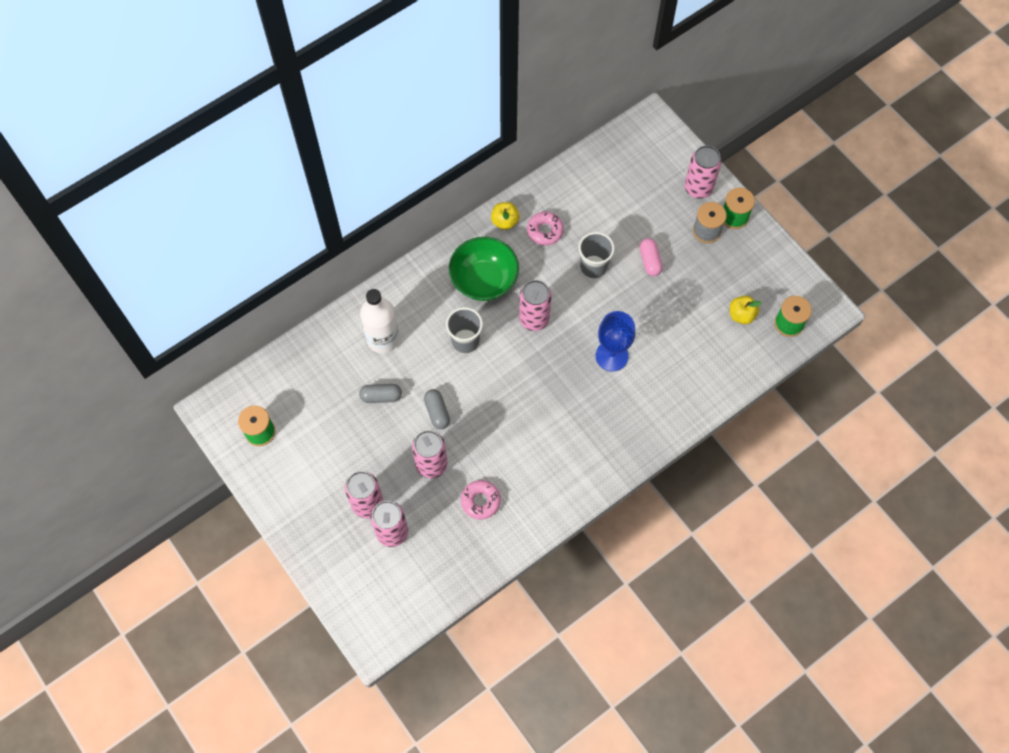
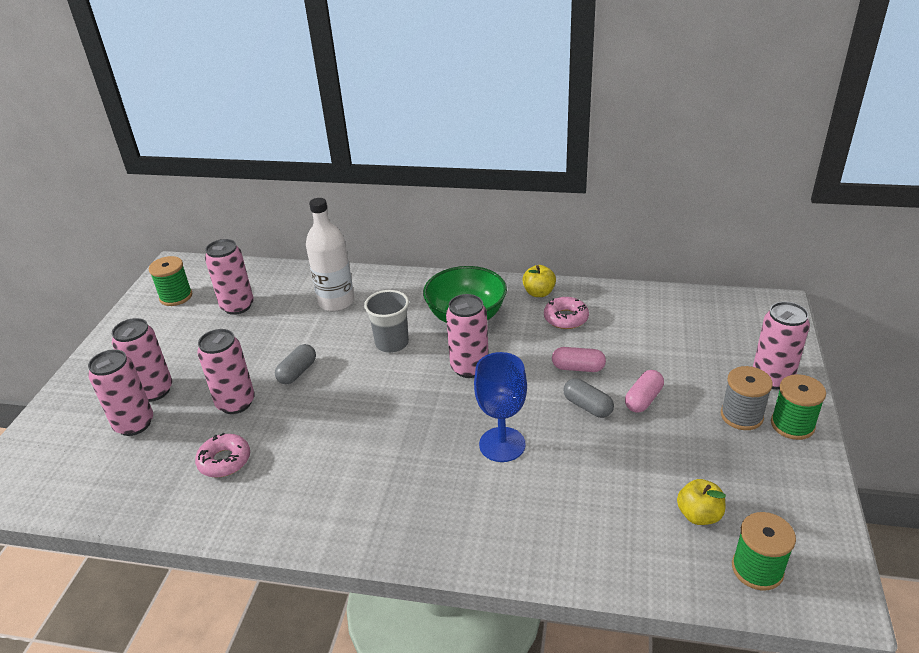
camera: 50 degrees right, 30 degrees down
grey capsule [359,384,402,403] -> grey capsule moved to [563,378,614,418]
grey cup [579,232,615,278] -> pink capsule [552,347,606,372]
none -> pink can [205,239,254,315]

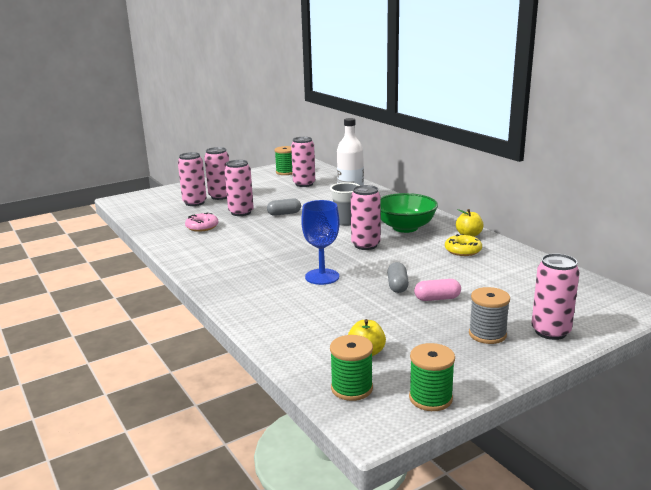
camera: 45 degrees right, 15 degrees down
pink donut [544,297,589,329] -> yellow donut [445,234,482,256]
pink capsule [552,347,606,372] -> none
green spool [771,374,826,440] -> green spool moved to [409,343,455,411]

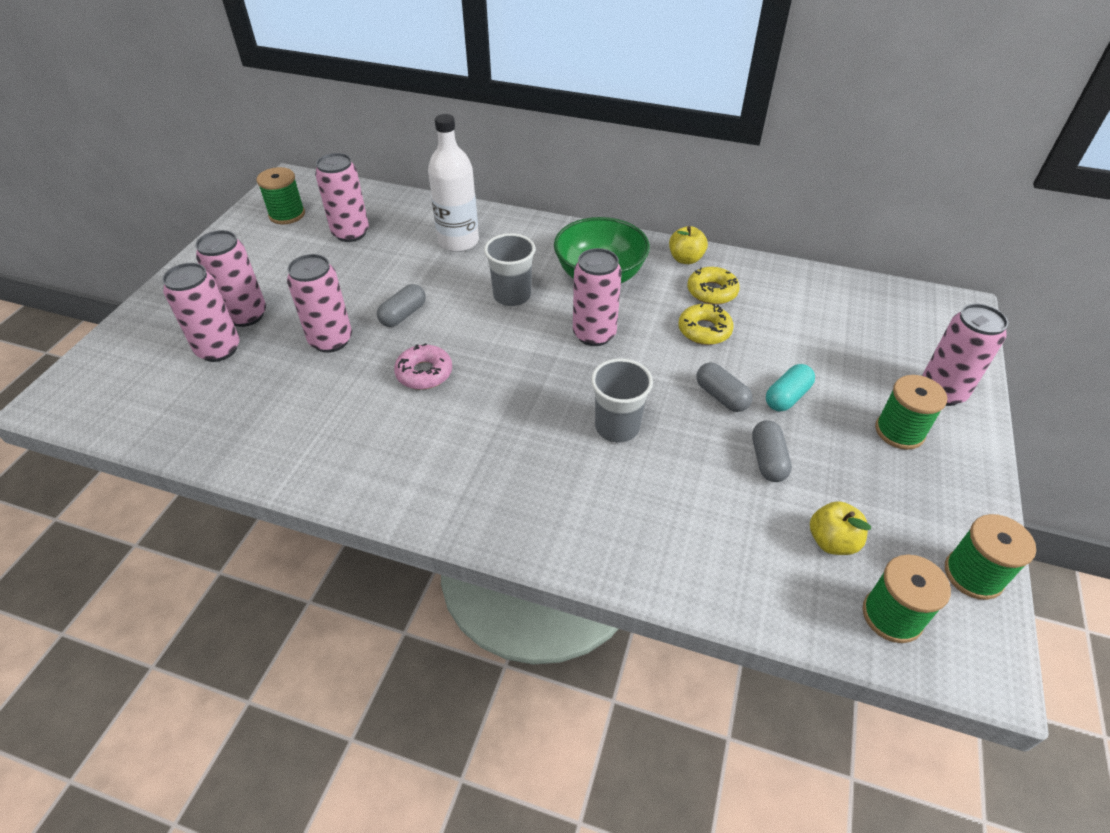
camera: 40 degrees left, 25 degrees up
pink donut [185,213,218,232] -> pink donut moved to [394,343,452,390]
blue goblet [301,200,340,285] -> grey cup [591,358,653,442]
pink capsule [414,279,461,301] -> turquoise capsule [766,364,815,412]
grey spool [469,287,510,344] -> green spool [875,375,947,450]
none -> yellow donut [678,304,734,345]
none -> grey capsule [752,420,792,482]

